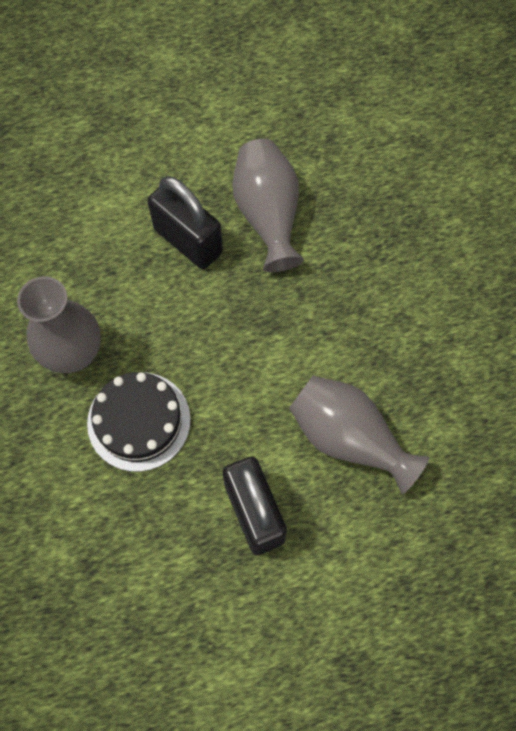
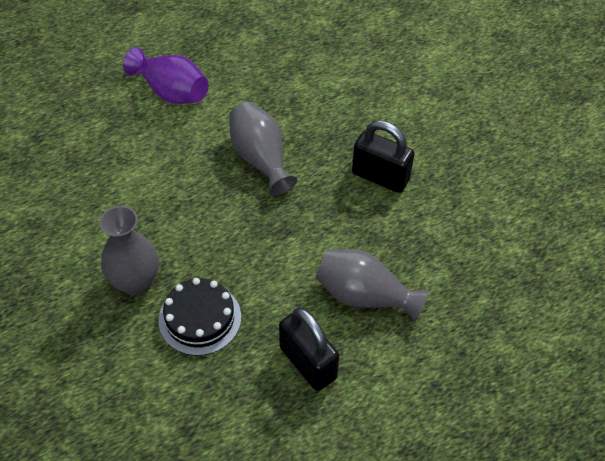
camera: 15 degrees left, 15 degrees down
black padlock [147,176,223,269] -> black padlock moved to [352,120,415,193]
none -> purple vase [123,47,209,104]

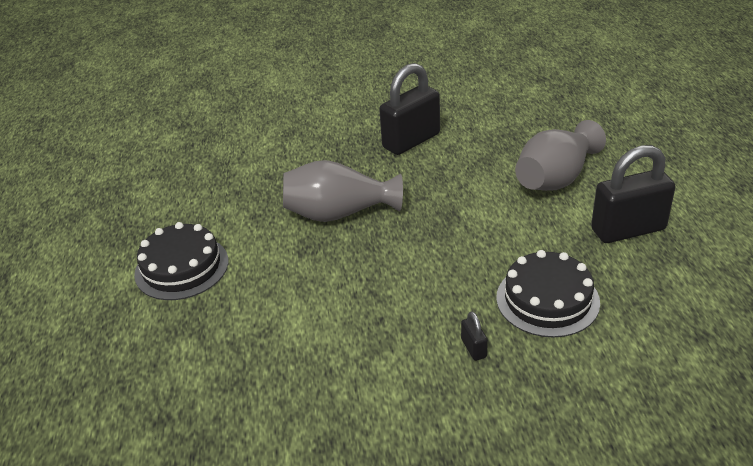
camera: 65 degrees left, 15 degrees down
grey vase [100,206,159,295] -> black padlock [461,311,488,361]
purple vase [123,47,209,104] -> black cake [134,222,228,300]

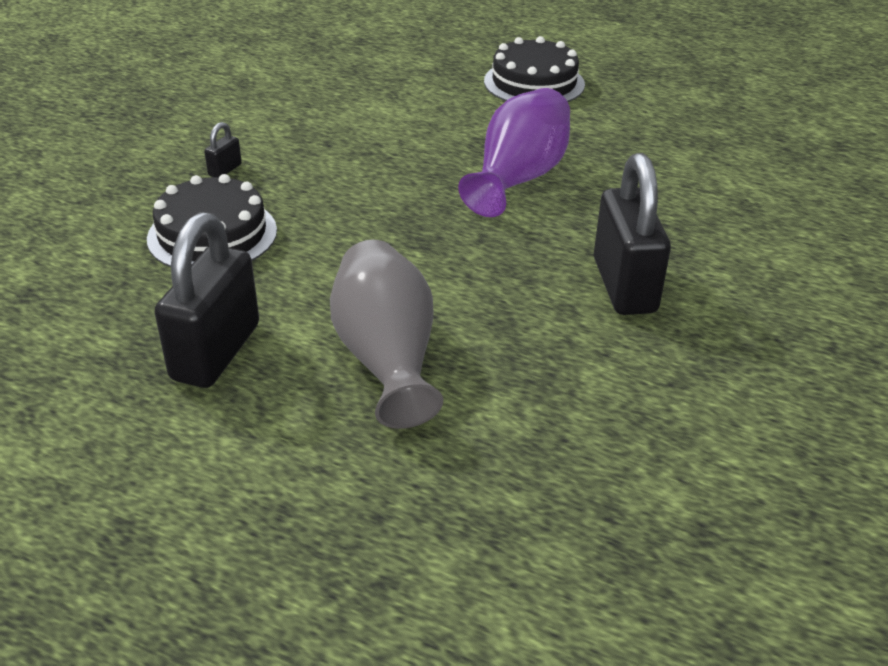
camera: 120 degrees right, 0 degrees up
grey vase [283,160,403,222] -> purple vase [458,88,570,217]
black padlock [461,311,488,361] -> black padlock turned 75 degrees counterclockwise [204,122,242,177]

